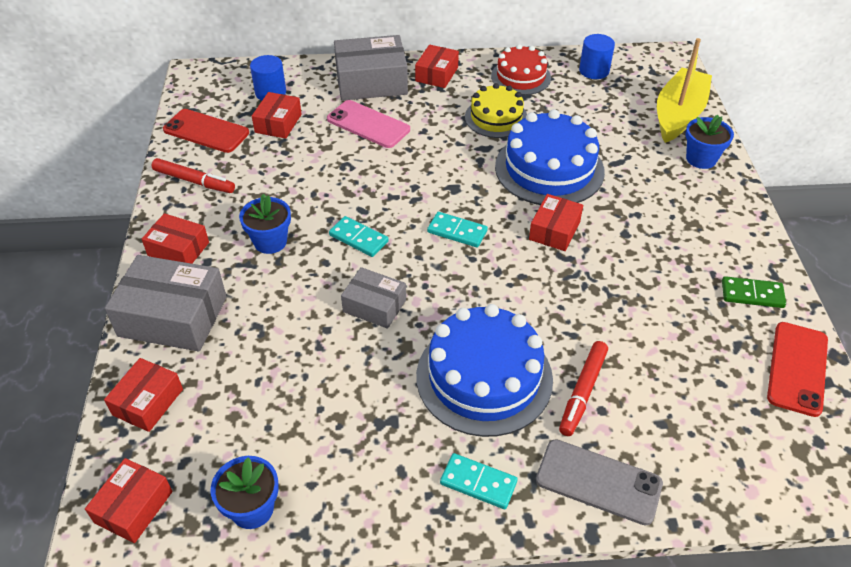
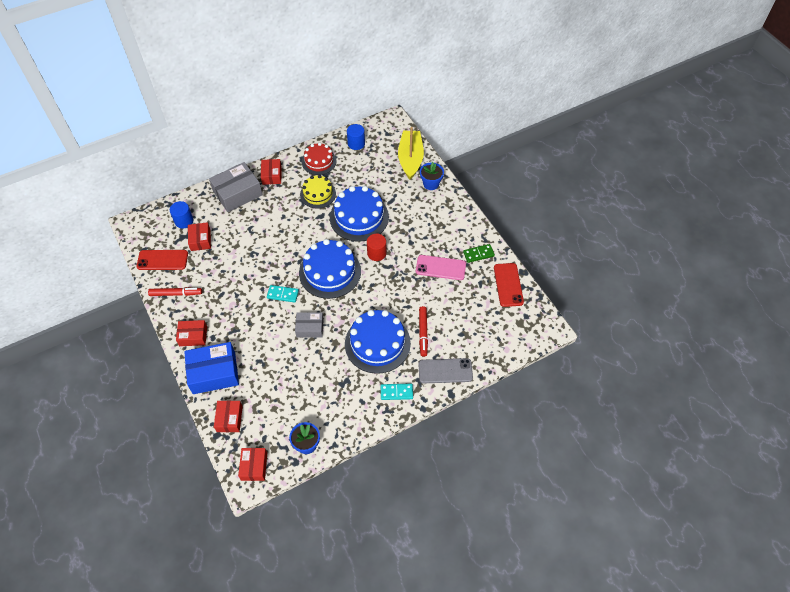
camera: 25 degrees left, 10 degrees up
grey box [105,255,227,351] -> blue box [184,342,239,394]
blue flower pot [239,194,291,254] -> none
pink phone [327,100,410,148] -> pink phone moved to [416,255,466,280]
turquoise domino [427,212,488,248] -> blue cake [299,239,361,299]
red box [529,194,583,251] -> red cylinder [367,234,387,261]

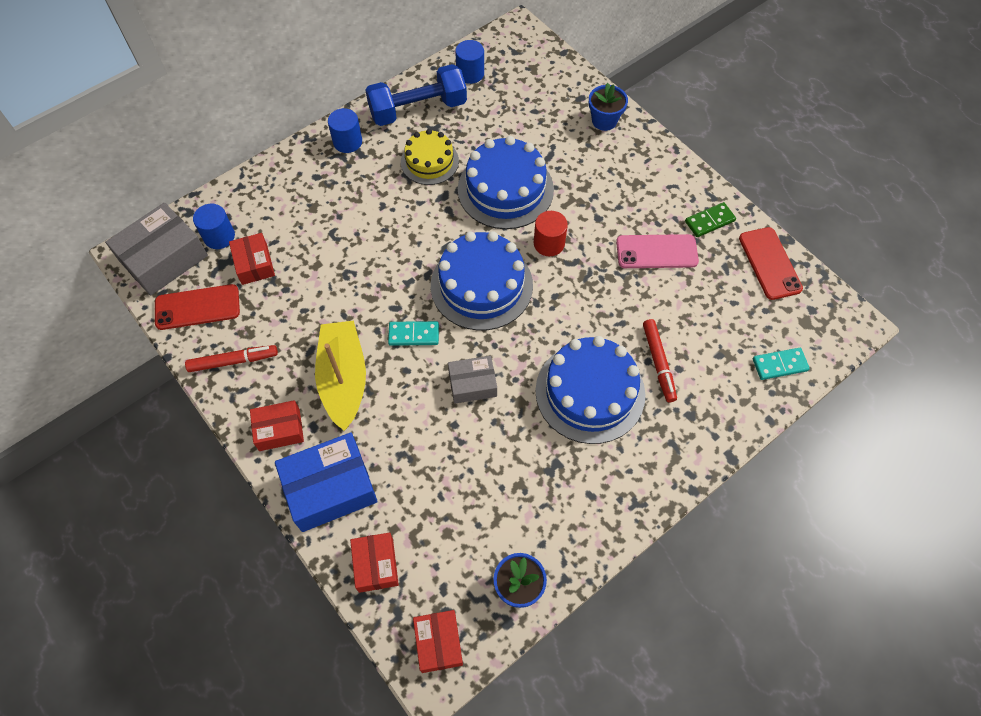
camera: 10 degrees left, 5 degrees up
grey box [209,162,263,212] -> grey box moved to [105,203,208,296]
red box [261,159,282,185] -> blue cylinder [328,108,362,153]
red cake [302,143,336,175] -> blue dumbbell [365,64,467,126]
turquoise domino [381,384,413,400] -> turquoise domino moved to [753,348,810,380]
yellow boat [398,127,424,180] -> yellow boat moved to [315,321,366,431]
grey phone [418,358,473,383] -> none

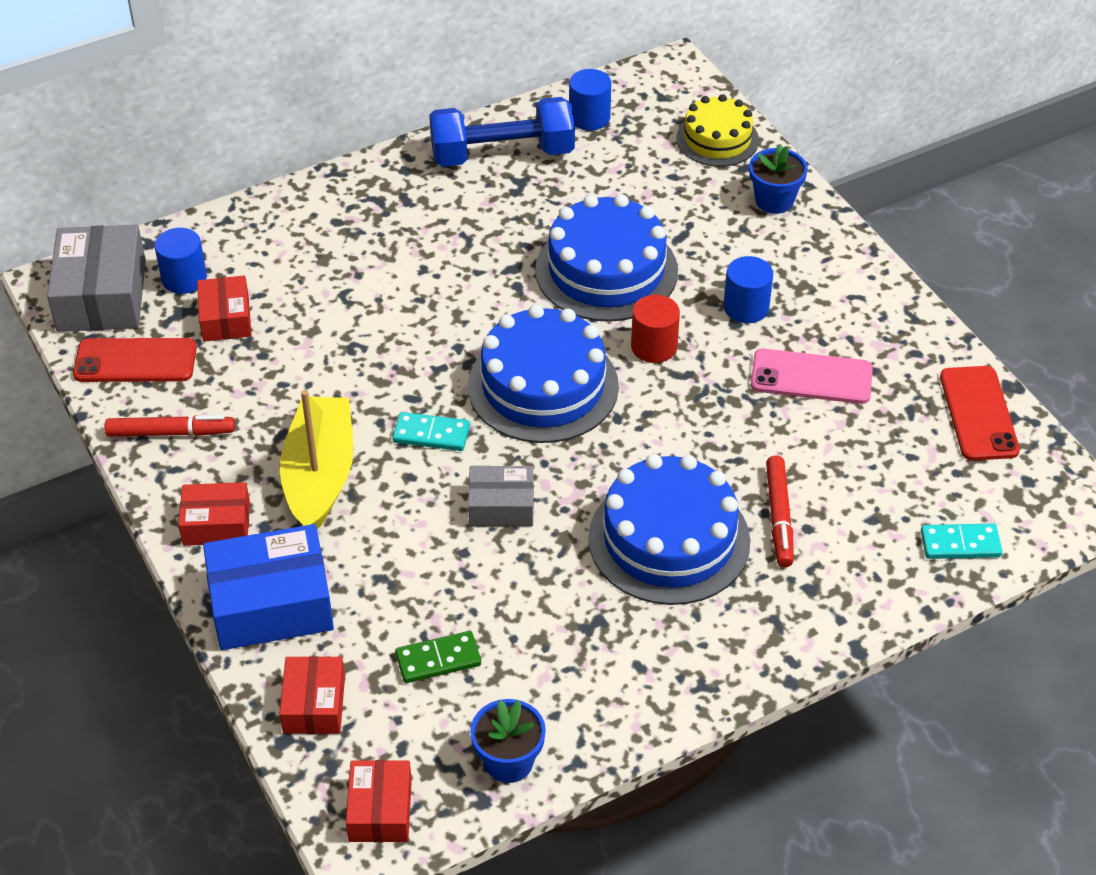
camera: 10 degrees right, 15 degrees down
grey box [105,203,208,296] -> grey box turned 60 degrees counterclockwise [47,225,146,332]
blue cylinder [328,108,362,153] -> blue cylinder moved to [723,256,773,323]
yellow cake [401,129,459,185] -> yellow cake moved to [676,94,759,167]
green domino [685,202,736,237] -> green domino moved to [395,631,481,683]

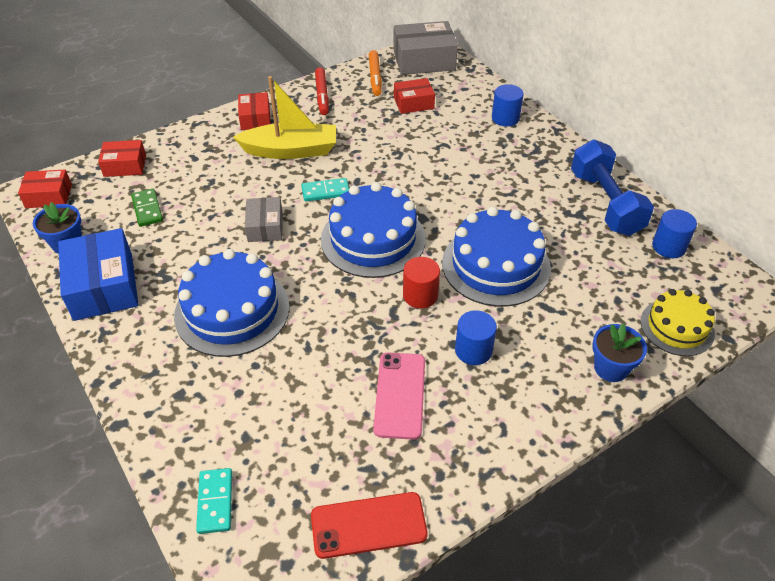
camera: 85 degrees right, 0 degrees up
red phone [73,338,197,382] -> orange marker [369,50,382,96]
blue cylinder [154,228,207,294] -> blue cylinder moved to [492,84,524,126]
blue box [203,524,334,650] -> blue box moved to [58,228,139,321]
turquoise domino [392,412,470,451] -> turquoise domino turned 75 degrees clockwise [301,178,349,202]
red marker [766,456,794,567] -> none

